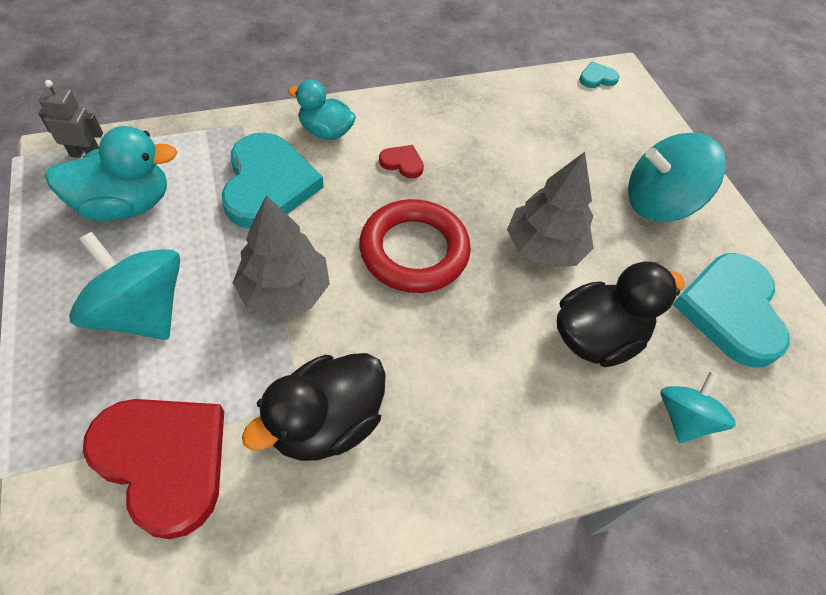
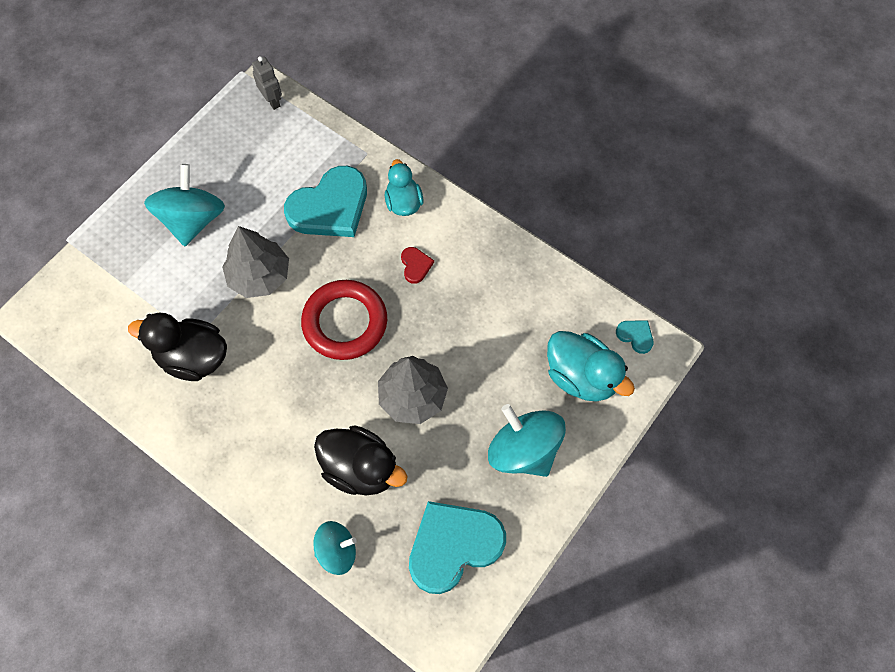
camera: 60 degrees right, 10 degrees up
turquoise duck [45,126,177,221] -> turquoise duck moved to [547,331,635,402]
red heart [83,399,224,539] -> none

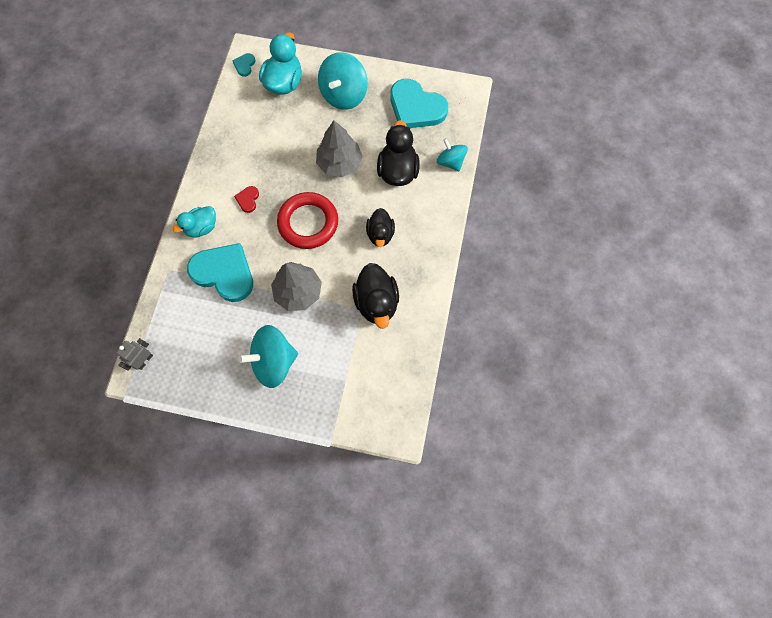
camera: 115 degrees left, 5 degrees up
red heart [401,247,434,284] -> red heart turned 45 degrees counterclockwise [234,186,259,213]
none -> black duck [366,208,395,247]

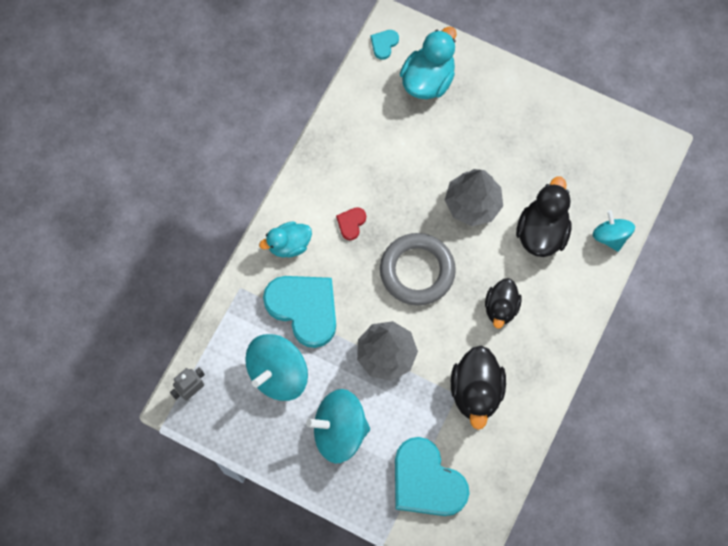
camera: 15 degrees right, 0 degrees up
red ring [277,192,338,249] -> grey ring [380,233,456,306]
turquoise spinning top [318,52,368,110] -> turquoise spinning top moved to [245,334,308,401]
turquoise heart [390,79,448,128] -> turquoise heart moved to [395,437,470,516]

